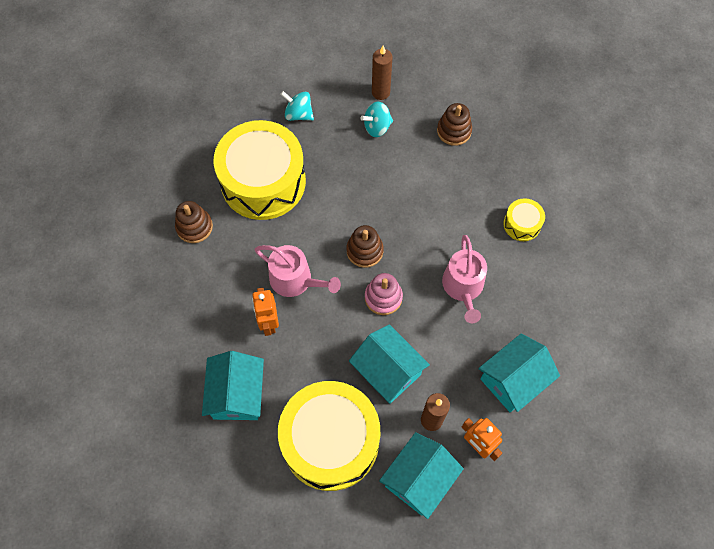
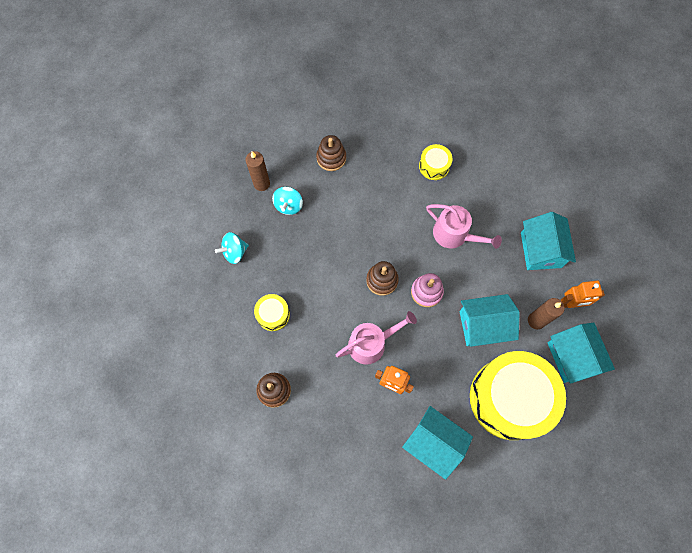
camera: 55 degrees left, 5 degrees up
yellow drum [214,120,306,220] -> yellow drum [254,294,290,331], size x0.43

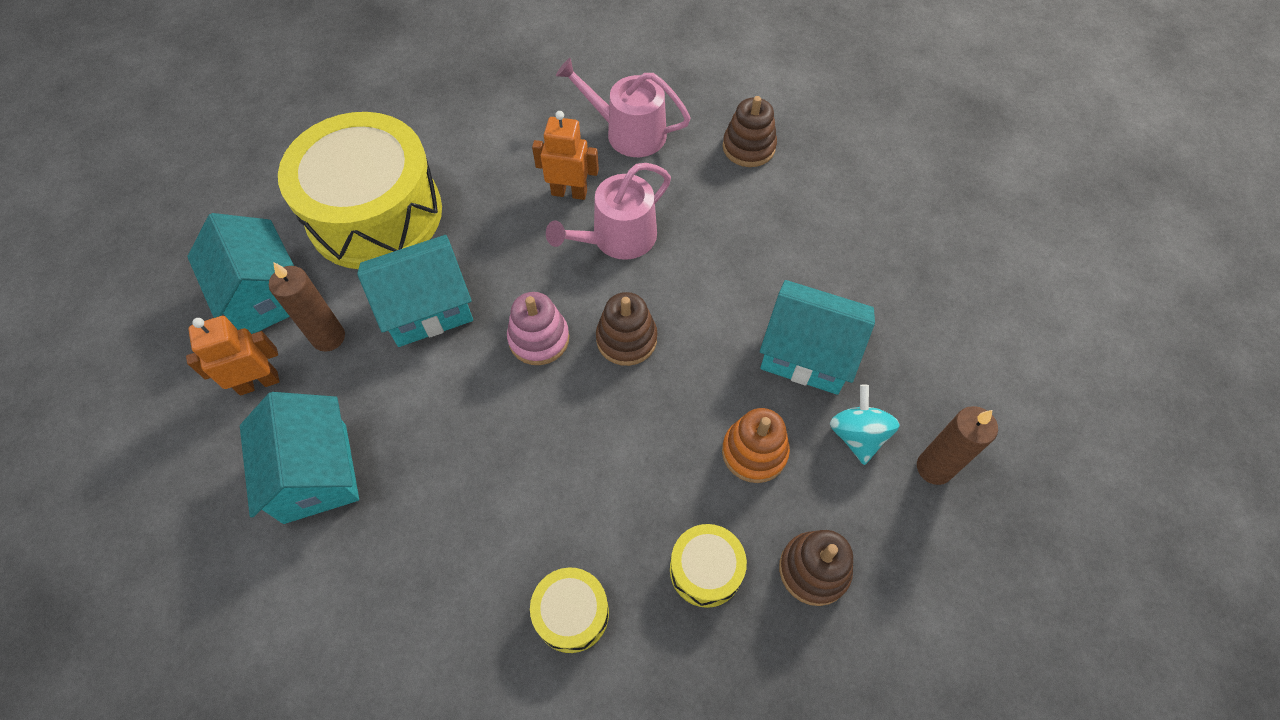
camera: 165 degrees right, 10 degrees down
turquoise spinning top [215,232,249,264] -> none
yellow drum [254,294,290,331] -> yellow drum moved to [670,524,747,608]
turquoise house [402,406,473,480] -> turquoise house moved to [760,280,875,395]
pink watering can [426,204,502,249] -> pink watering can moved to [556,58,691,157]
none -> orange stacking toy [722,408,790,483]

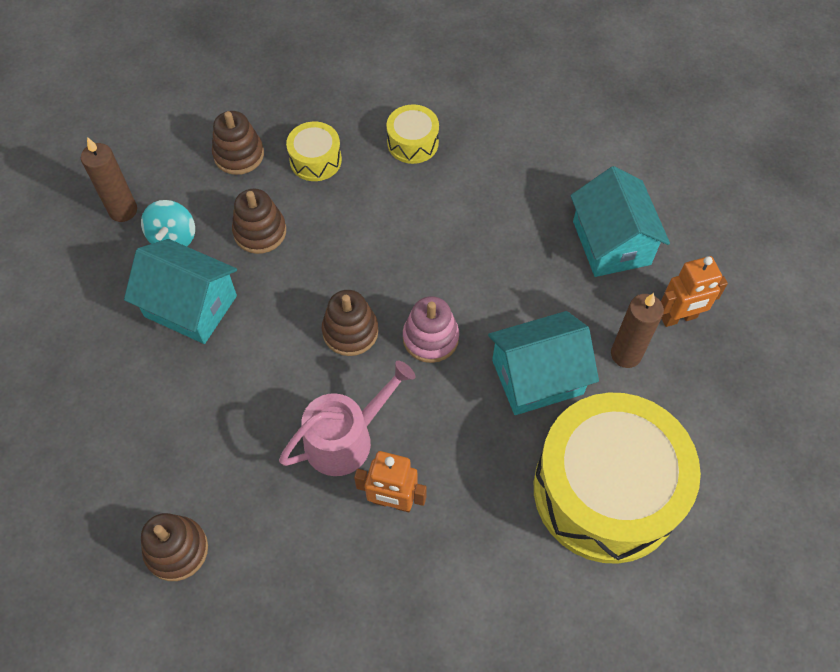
camera: 175 degrees left, 0 degrees up
turquoise house [187,213,294,334] -> none
pink watering can [556,58,691,157] -> none
orange stacking toy [722,408,790,483] -> brown stacking toy [232,189,286,254]

